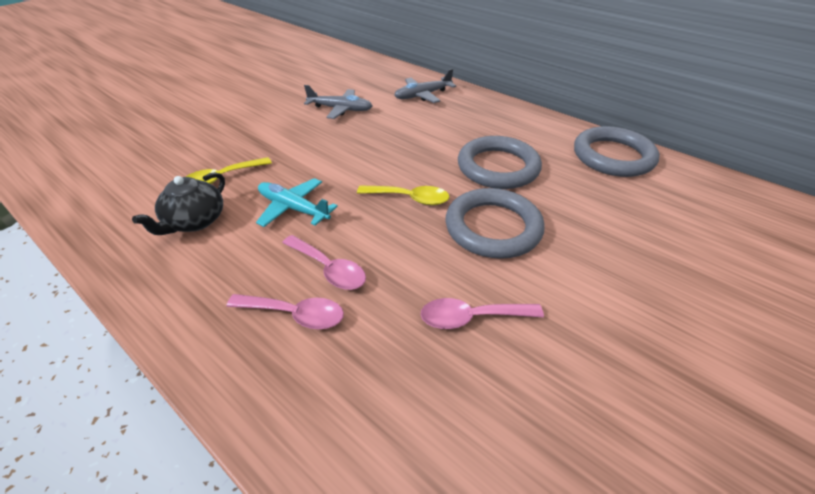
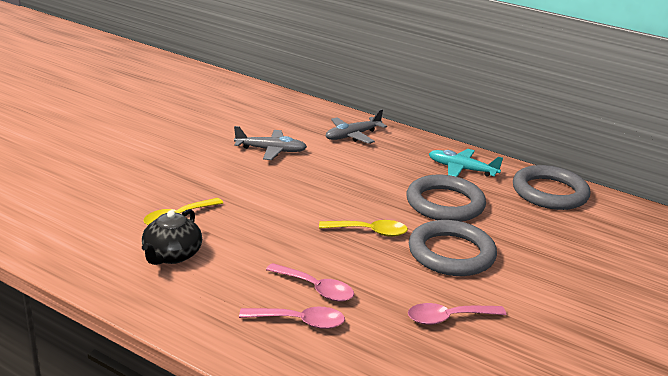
camera: 10 degrees left, 15 degrees down
turquoise plane [256,178,338,227] -> turquoise plane moved to [429,149,503,177]

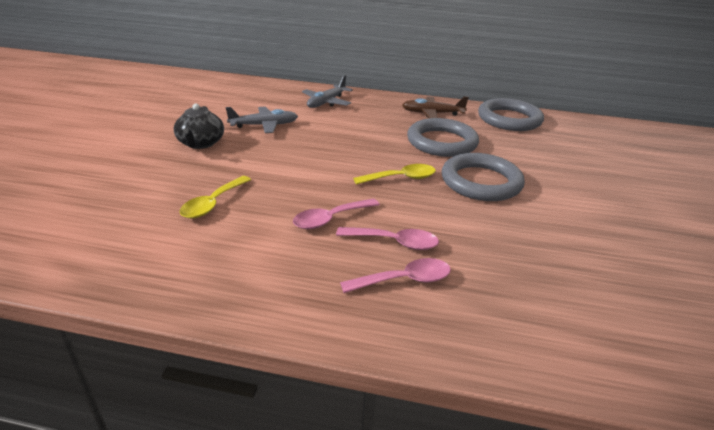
camera: 20 degrees left, 5 degrees up
black teapot [142,209,202,265] -> black teapot moved to [174,103,224,149]
pink spoon [408,303,506,325] -> pink spoon moved to [293,198,380,229]
turquoise plane [429,149,503,177] -> brown plane [402,96,469,118]

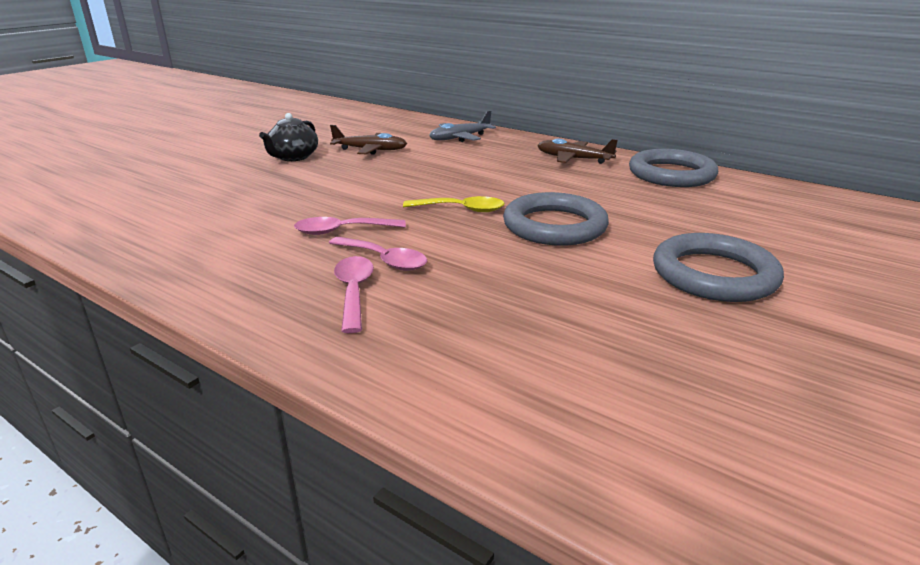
camera: 25 degrees right, 5 degrees down
yellow spoon [180,176,251,218] -> none
grey plane [226,107,298,133] -> brown plane [330,125,407,155]
pink spoon [340,258,451,293] -> pink spoon turned 105 degrees counterclockwise [334,256,374,333]
grey ring [407,118,479,157] -> grey ring moved to [653,233,784,302]

